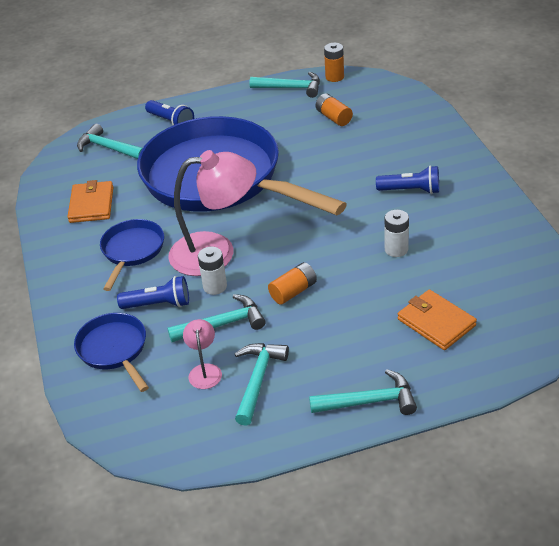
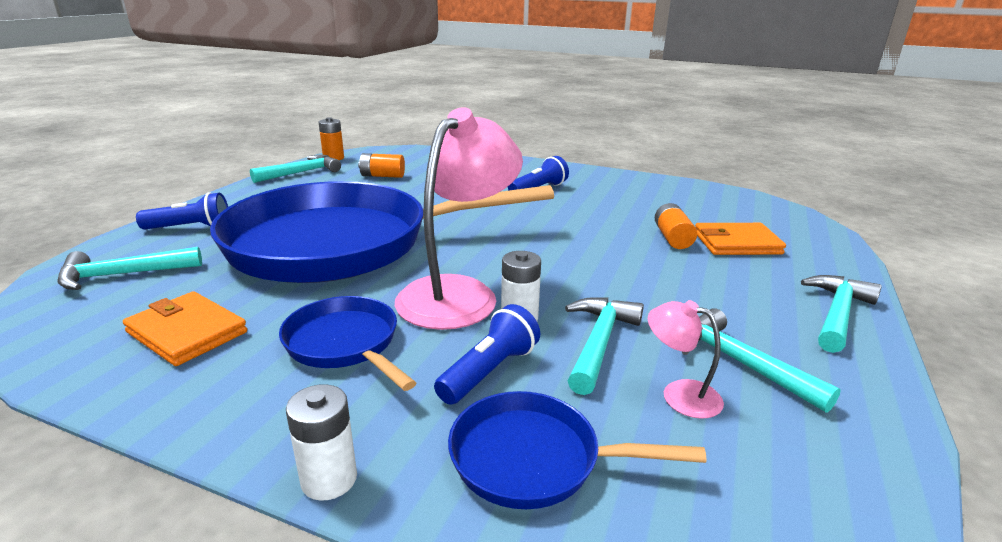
camera: 55 degrees left, 15 degrees down
orange battery [268,262,317,305] -> orange battery moved to [655,203,697,249]
white battery [385,210,409,257] -> white battery moved to [286,384,357,501]

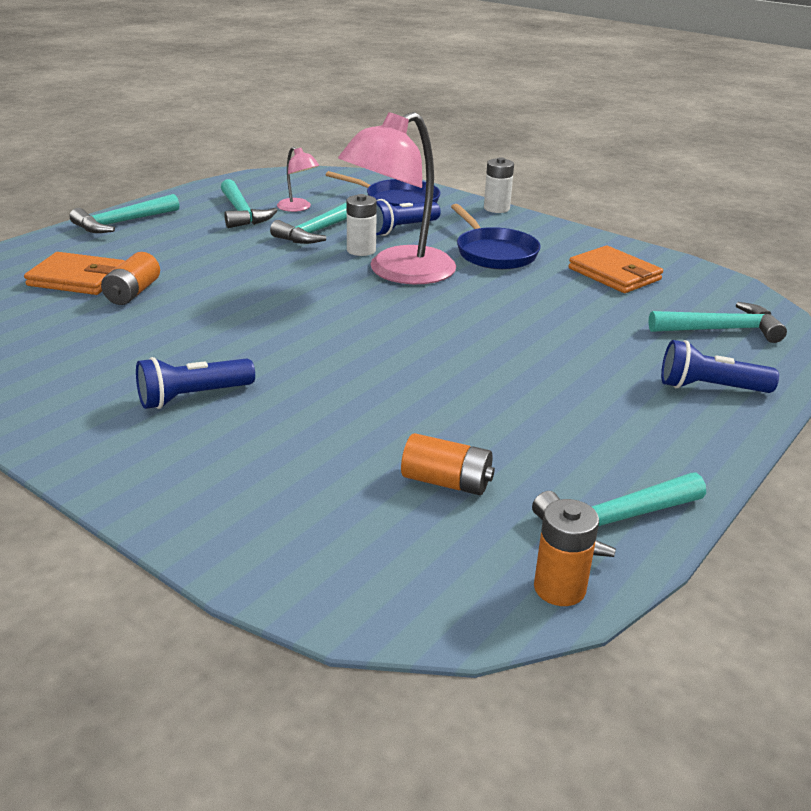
camera: 165 degrees left, 5 degrees up
blue pan [210,181,554,283] -> none

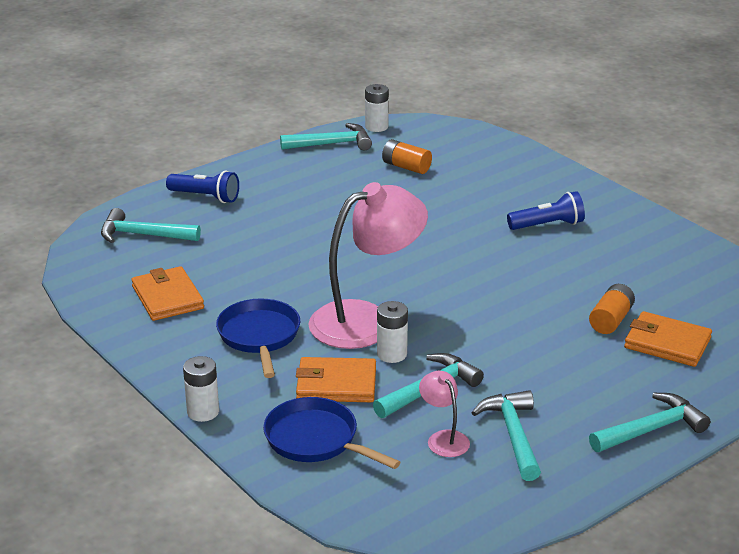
camera: 165 degrees left, 0 degrees up
blue flashlight [376,199,441,236] -> orange wallet [296,357,376,402]
orange battery [534,499,599,606] -> white battery [365,84,389,132]

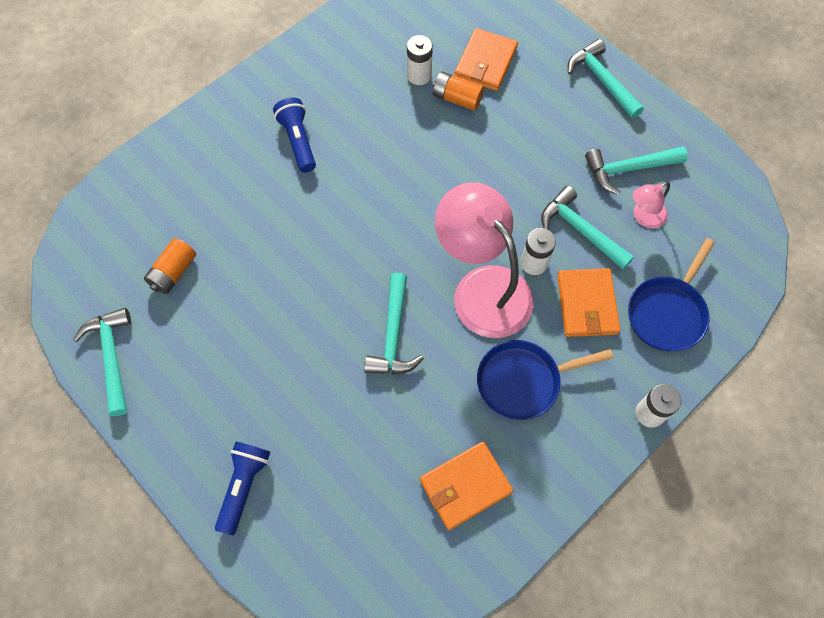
camera: 95 degrees left, 35 degrees up
turquoise hammer [101,208,201,243] -> turquoise hammer moved to [364,273,424,374]
white battery [365,84,389,132] -> white battery moved to [407,35,433,85]

